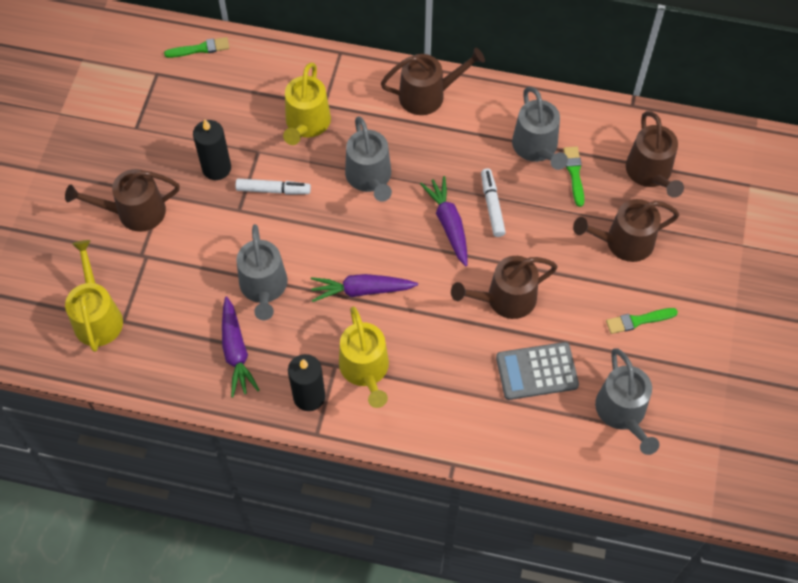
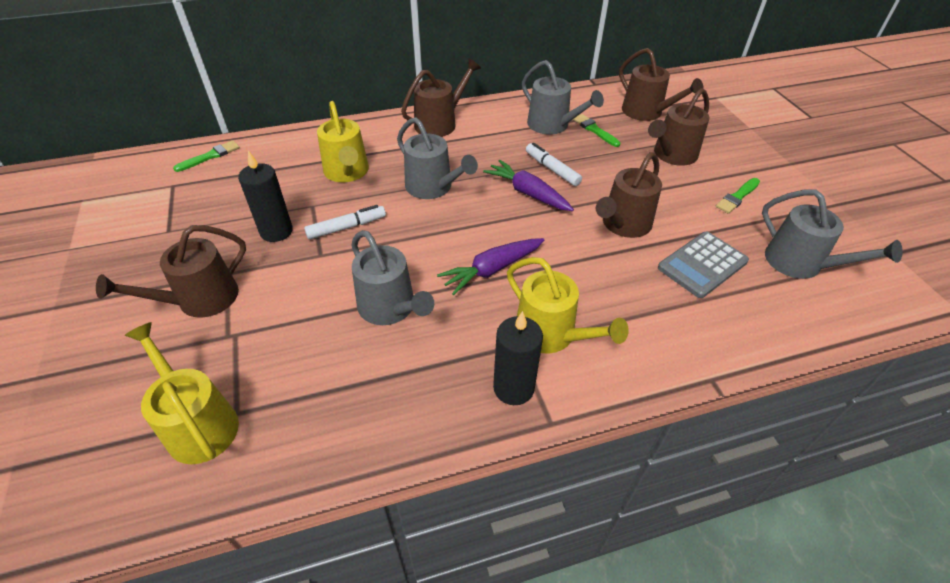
camera: 30 degrees left, 15 degrees down
purple carrot [222,296,260,397] -> none

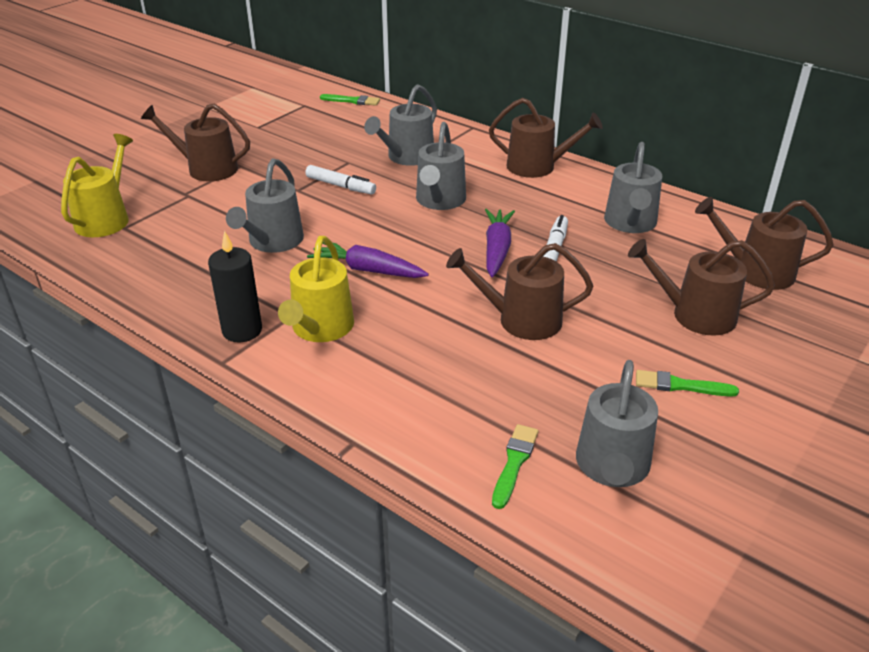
camera: 55 degrees right, 10 degrees down
black candle [238,151,293,242] -> none
yellow watering can [317,101,369,182] -> grey watering can [364,84,437,166]
green brush [573,114,621,147] -> green brush moved to [492,424,539,509]
brown watering can [619,48,704,121] -> brown watering can turned 90 degrees clockwise [695,197,834,290]
grey calculator [658,232,749,298] -> none

